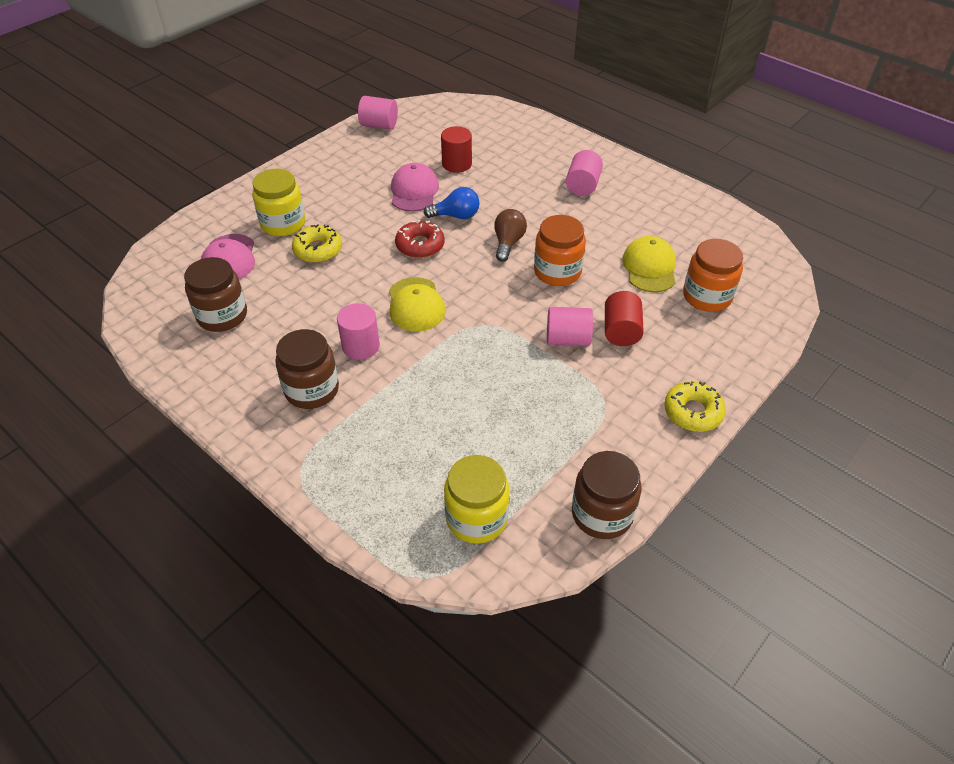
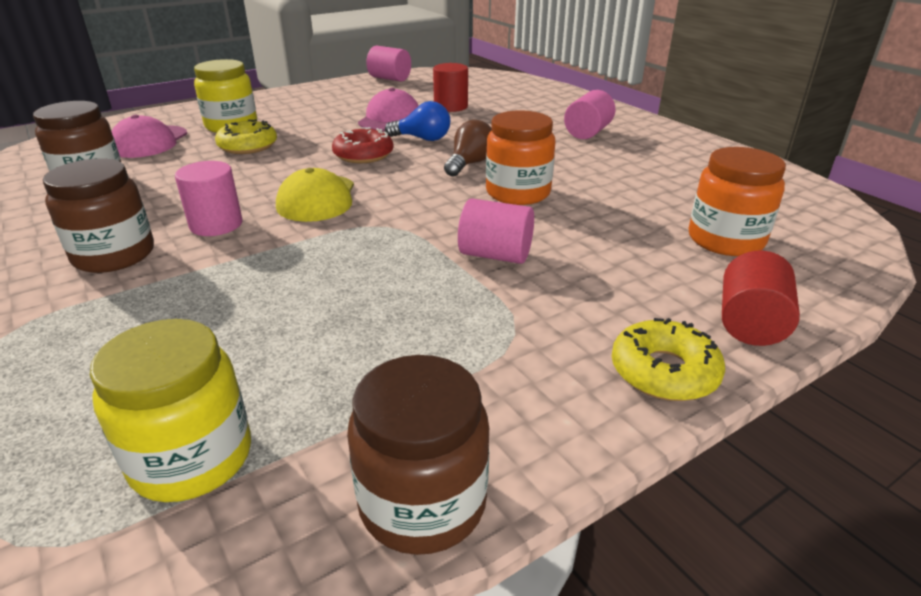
camera: 15 degrees right, 15 degrees down
red cylinder [605,291,644,346] -> red cylinder moved to [722,251,800,346]
yellow cap [622,236,676,292] -> none

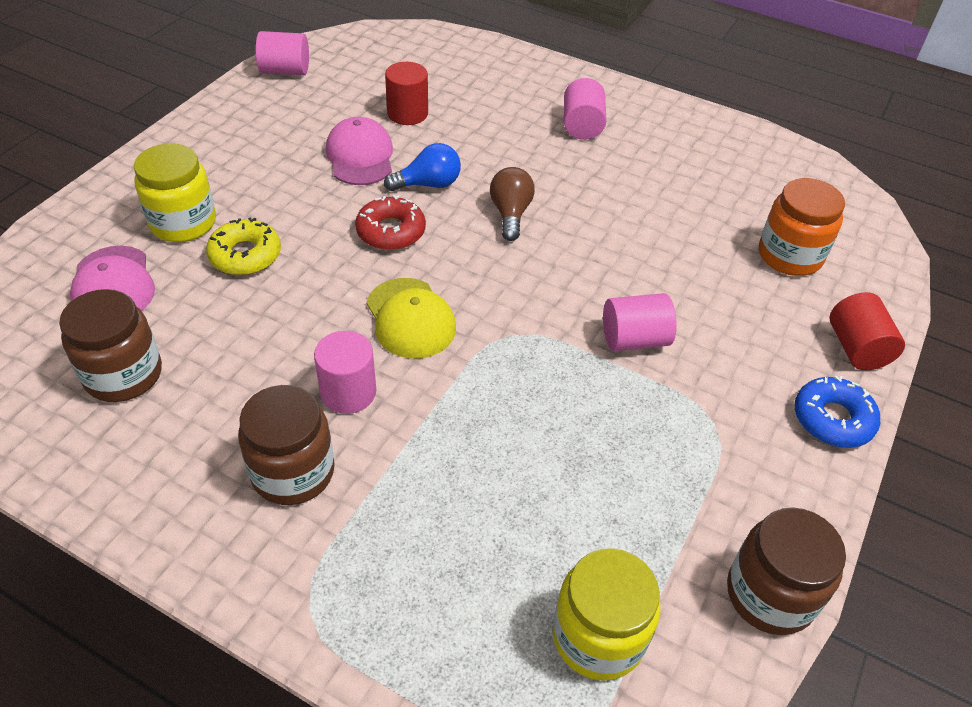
camera: 30 degrees left, 15 degrees up
orange jar [486,110,556,205] -> none
yellow donut [612,318,725,401] -> blue donut [794,376,880,448]

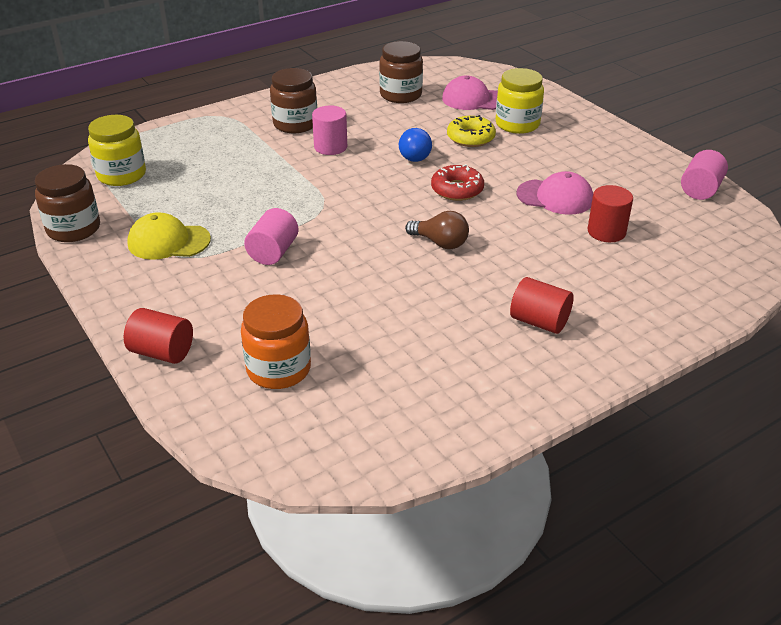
camera: 120 degrees right, 10 degrees down
yellow cap [366,278,456,359] -> yellow cap moved to [127,212,211,260]
blue light bulb [384,143,461,191] -> blue light bulb moved to [399,128,432,162]
pink cylinder [564,78,607,140] -> red cylinder [510,277,574,334]
blue donut [794,376,880,448] -> none

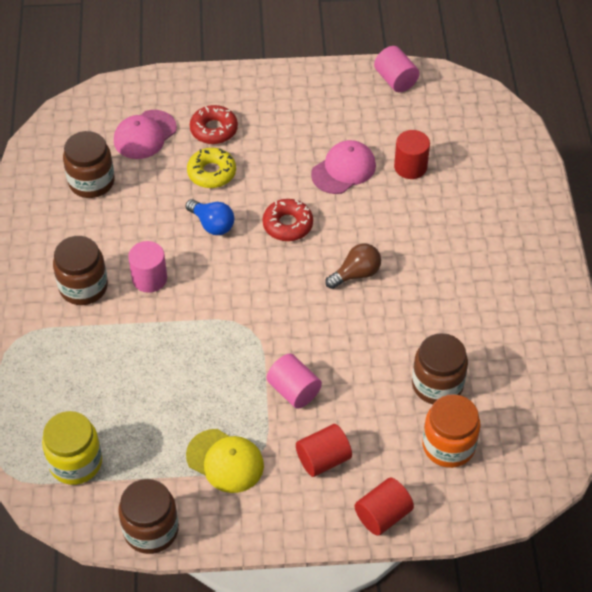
camera: 60 degrees left, 15 degrees up
yellow cap [127,212,211,260] -> yellow cap turned 90 degrees counterclockwise [186,429,264,493]
yellow jar [495,68,544,134] -> red donut [190,105,238,144]
red cylinder [510,277,574,334] -> red cylinder moved to [296,424,352,477]
none -> brown jar [412,333,468,404]

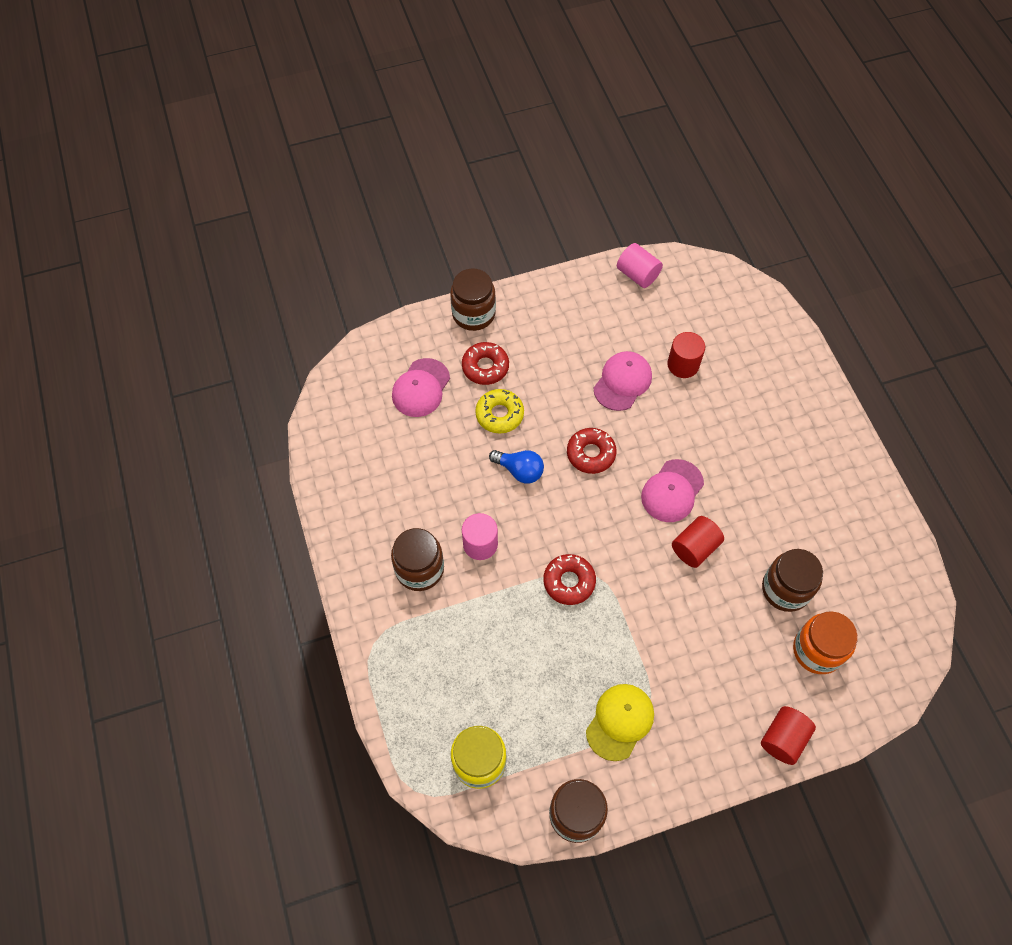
camera: 15 degrees left, 10 degrees up
brown jar [63,131,115,198] -> brown jar moved to [450,269,496,331]
yellow cap [186,429,264,493] -> yellow cap turned 75 degrees counterclockwise [586,684,654,761]
pink cylinder [266,354,322,409] -> none
red cylinder [296,424,352,477] -> red cylinder moved to [672,516,724,568]
brown light bulb [325,244,381,289] -> pink cap [641,459,704,522]
none -> red donut [543,554,596,605]

